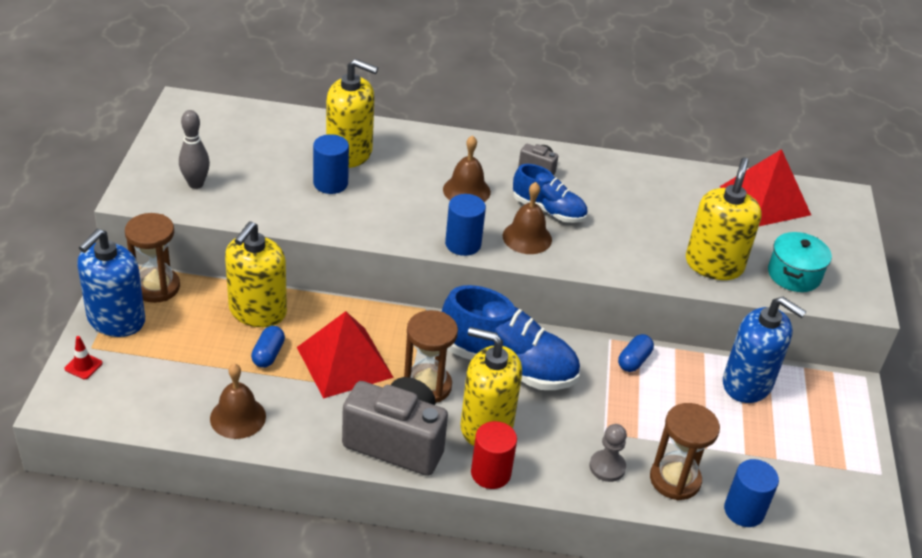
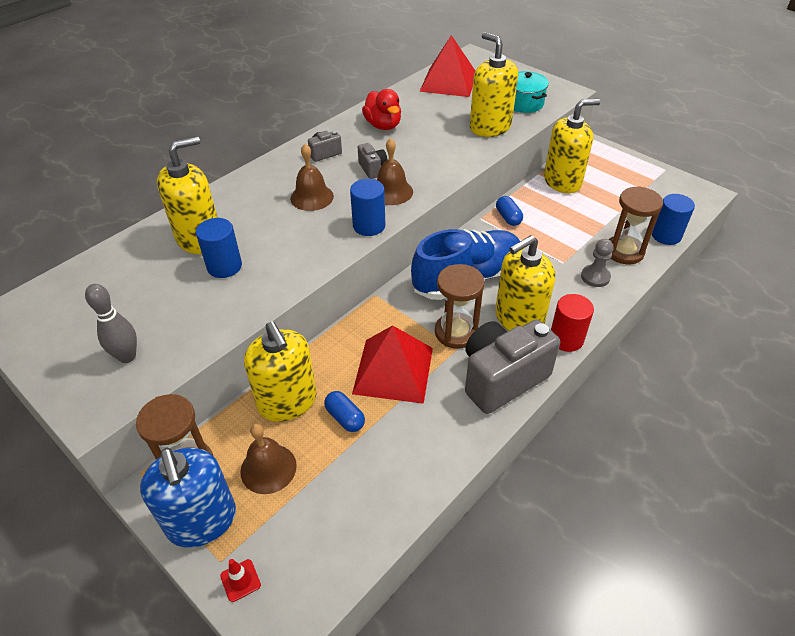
camera: 50 degrees left, 5 degrees up
brown bell [210,363,266,439] -> brown bell moved to [240,424,297,494]
blue shoe [513,164,588,223] -> grey camera [358,143,388,179]
blue soap dispenser [723,297,807,403] -> yellow soap dispenser [544,99,600,193]
none -> red duck [362,89,401,130]

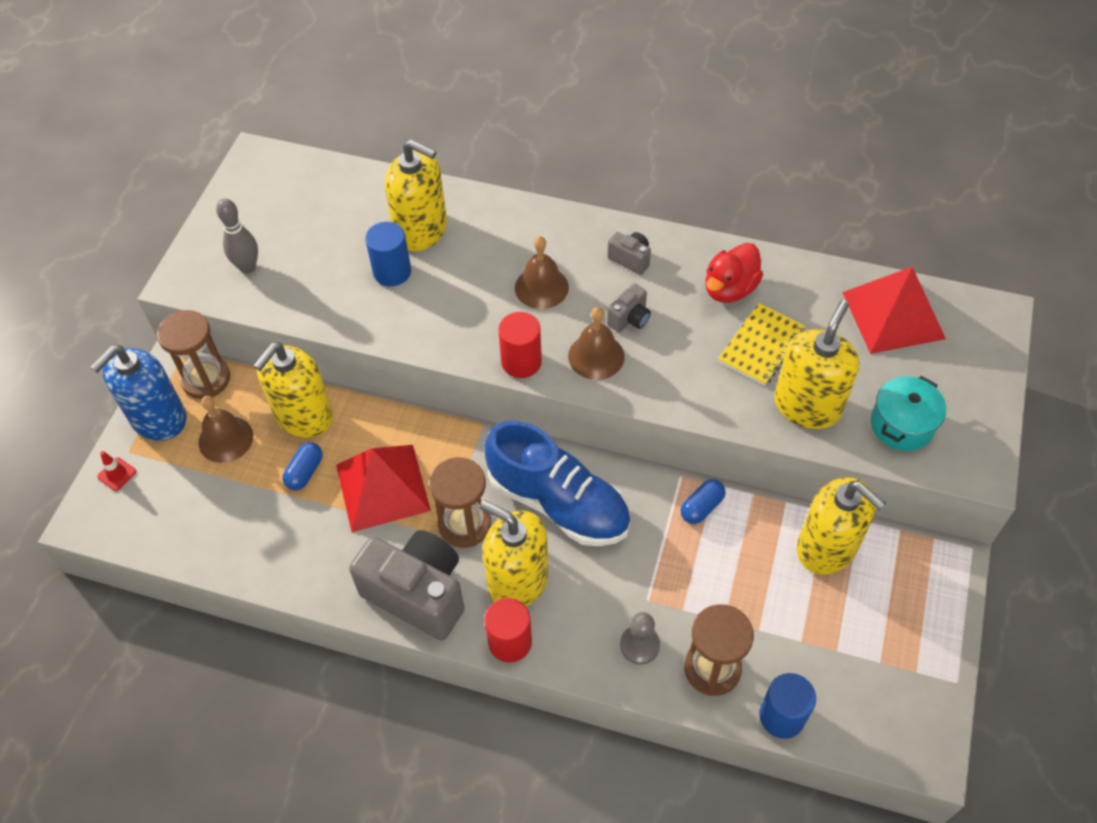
camera: 65 degrees right, 10 degrees up
blue cylinder [350,179,385,236] -> red cylinder [498,312,542,378]
none -> yellow notebook [718,303,806,386]

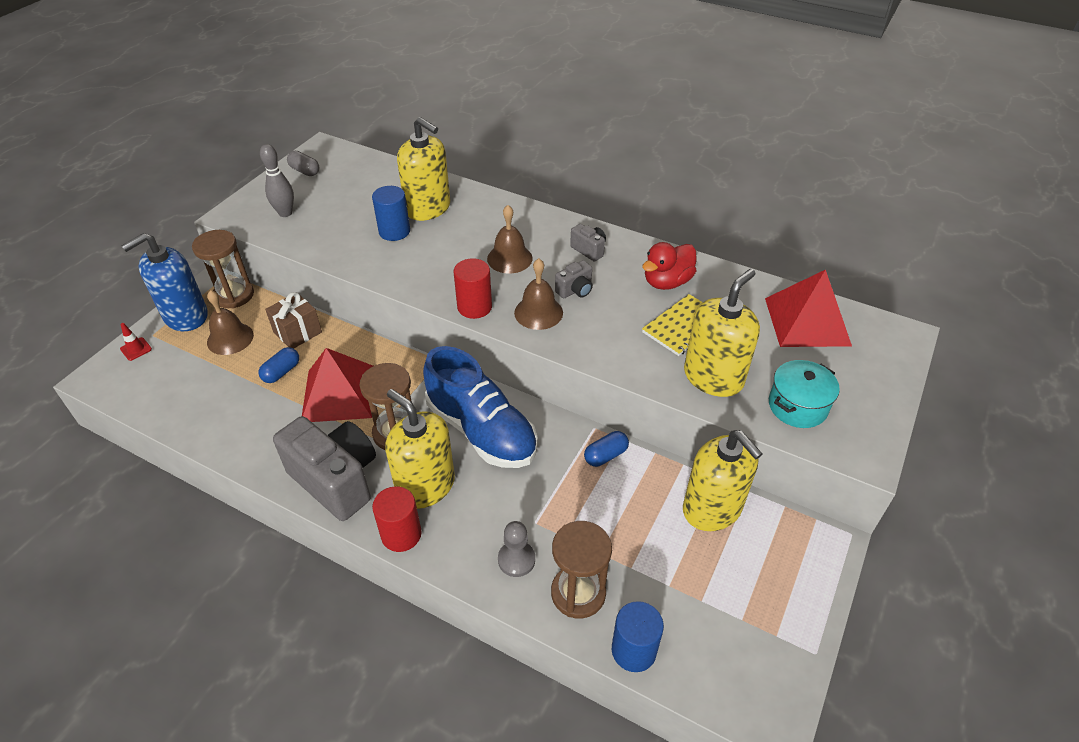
camera: 10 degrees right, 10 degrees down
yellow soap dispenser [254,342,333,438] -> brown gift [265,292,322,349]
none -> grey capsule [287,151,319,176]

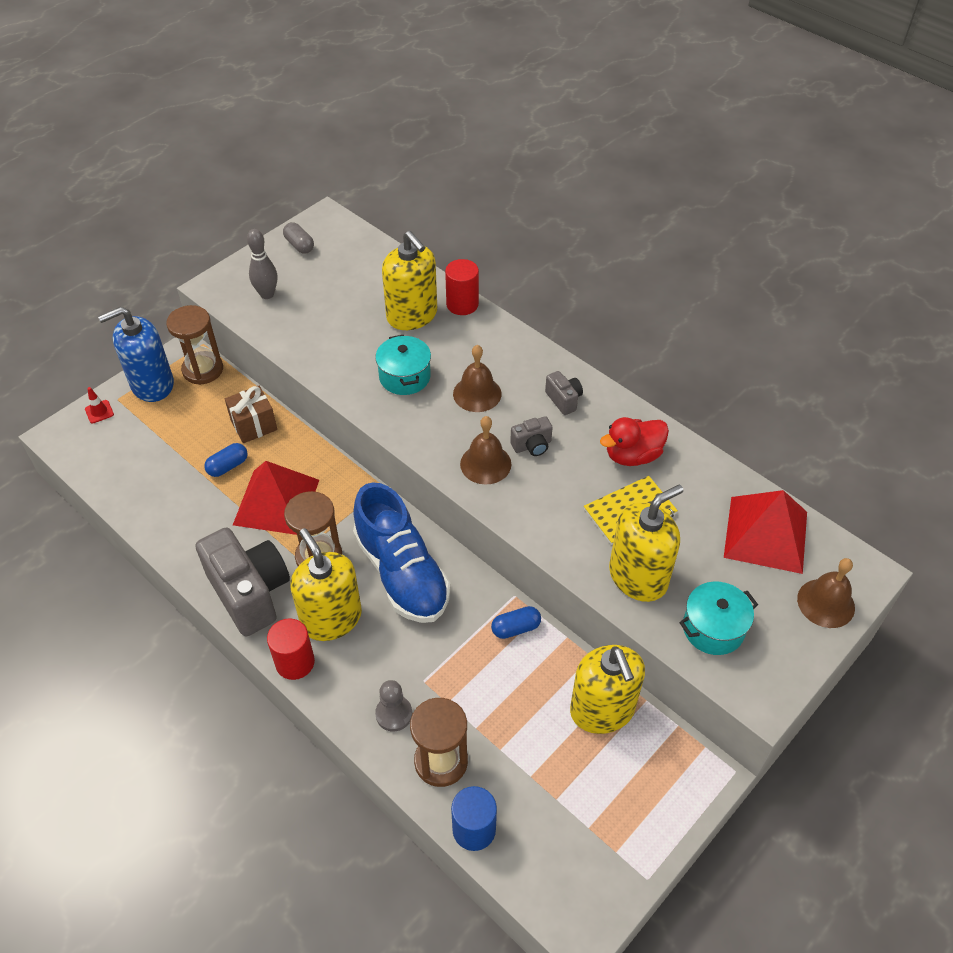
camera: 15 degrees right, 5 degrees up
brown bell [207,290,254,355] -> brown bell moved to [797,558,855,628]
blue cylinder [372,186,410,241] -> none
red cylinder [454,258,492,319] -> red cylinder moved to [445,259,479,315]
none -> turquoise pot [375,335,431,395]

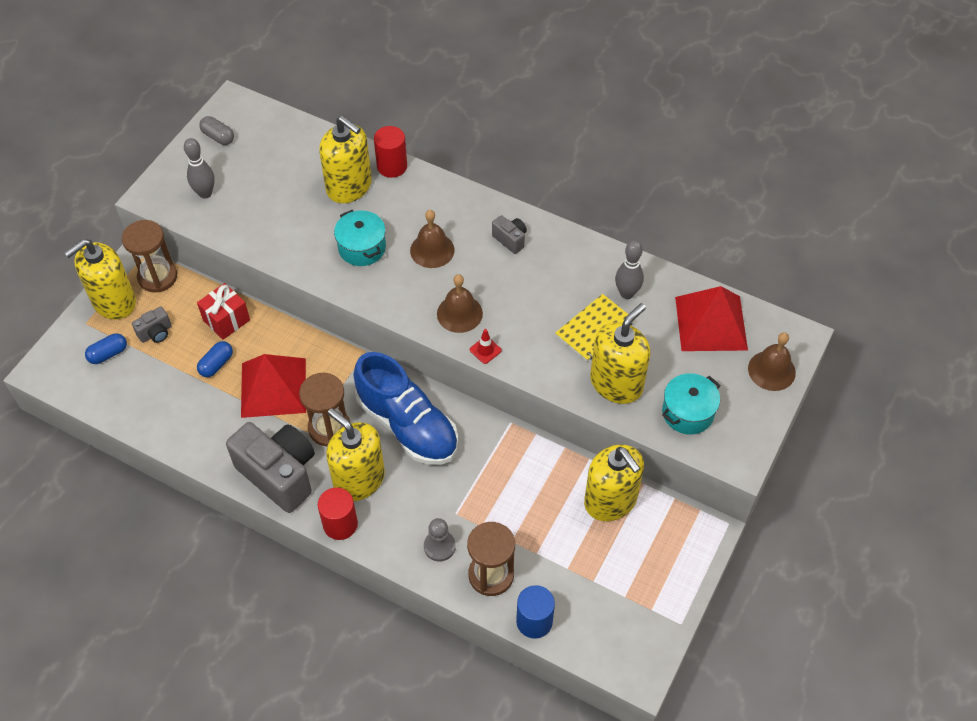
camera: 15 degrees left, 5 degrees up
red traffic cone [85,387,114,423] -> red traffic cone moved to [470,329,502,364]
blue soap dispenser [98,307,174,402] -> yellow soap dispenser [64,239,136,320]
brown gift [225,386,277,443] -> red gift [197,283,250,340]
blue capsule [491,606,541,639] -> blue capsule moved to [85,333,127,364]
grey camera [510,416,553,456] -> grey camera moved to [132,307,172,343]
red duck [600,417,669,466] -> none
none -> grey bowling pin [615,240,644,299]

